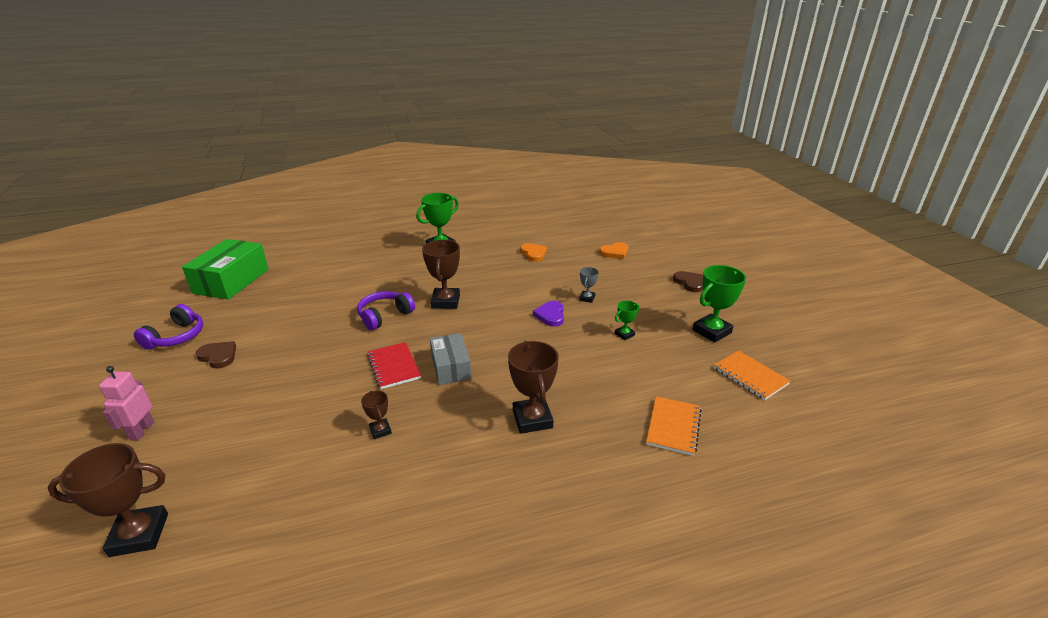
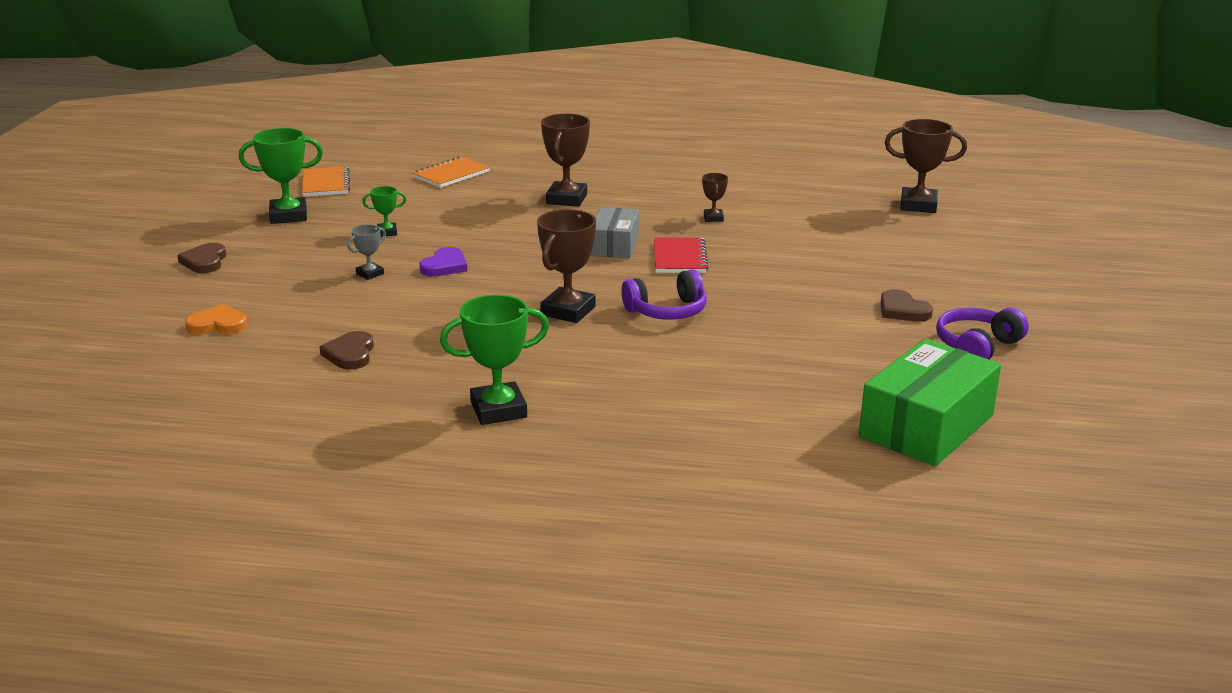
camera: 155 degrees left, 5 degrees down
pink robot [99,366,154,441] -> none
orange heart [520,243,547,262] -> brown heart [319,331,374,370]

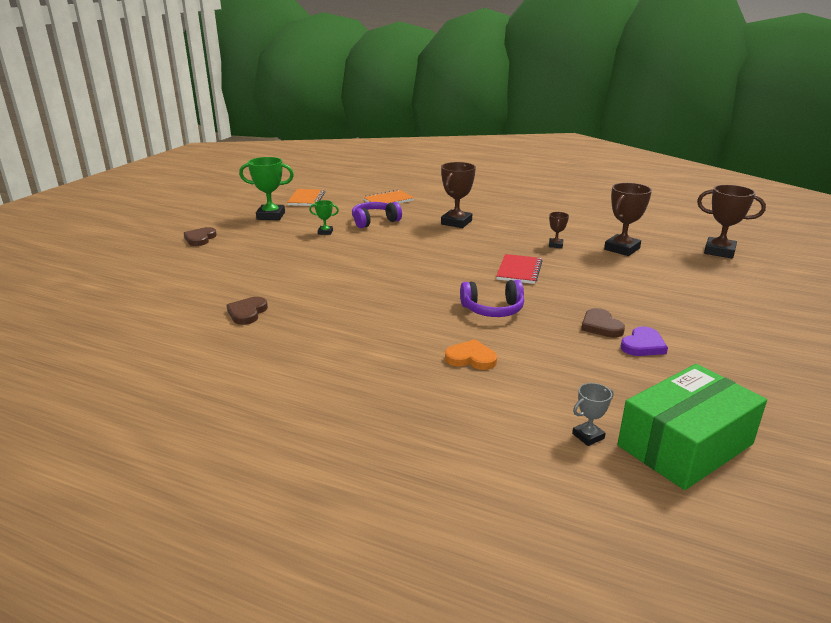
camera: 15 degrees right, 0 degrees up
orange heart [185,304,248,335] -> orange heart moved to [445,339,497,370]
grey trophy [347,224,386,280] -> grey trophy moved to [572,383,614,446]
purple heart [420,247,467,277] -> purple heart moved to [620,326,668,356]
green trophy [440,295,549,425] -> none
brown trophy [537,209,596,323] -> brown trophy moved to [604,183,652,256]
grey box [591,207,639,258] -> none
brown heart [880,289,933,322] -> brown heart moved to [581,308,625,338]
purple headphones [936,307,1029,359] -> purple headphones moved to [352,202,402,228]

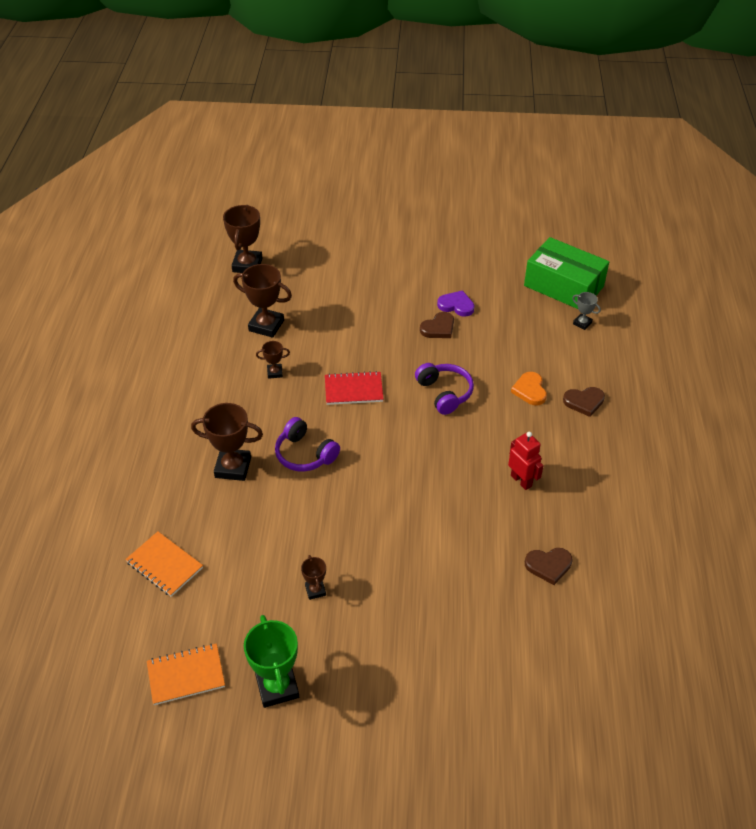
camera: 110 degrees left, 20 degrees up
brown heart [184,227,217,246] -> brown heart moved to [563,387,605,417]
green trophy [309,200,339,235] -> brown trophy [301,555,326,600]
purple headphones [352,202,402,228] -> purple headphones moved to [275,417,340,472]
none -> red robot [508,432,544,490]

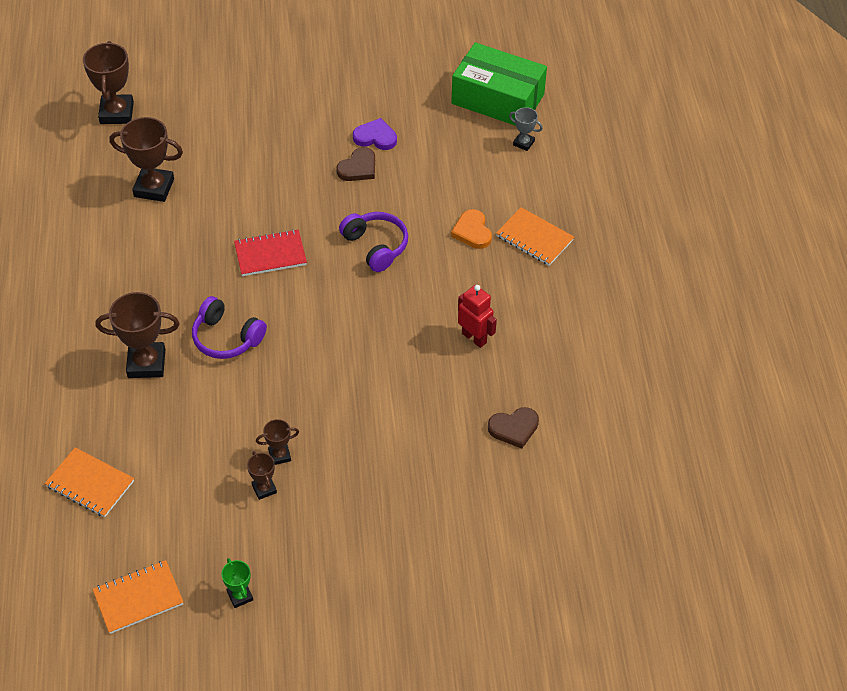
camera: 10 degrees left, 5 degrees up
green trophy [244,615,299,708] -> green trophy [221,558,253,608], size x0.52
brown trophy [256,341,290,379] -> brown trophy moved to [256,419,299,465]
brown heart [563,387,605,417] -> orange notebook [496,207,574,266]

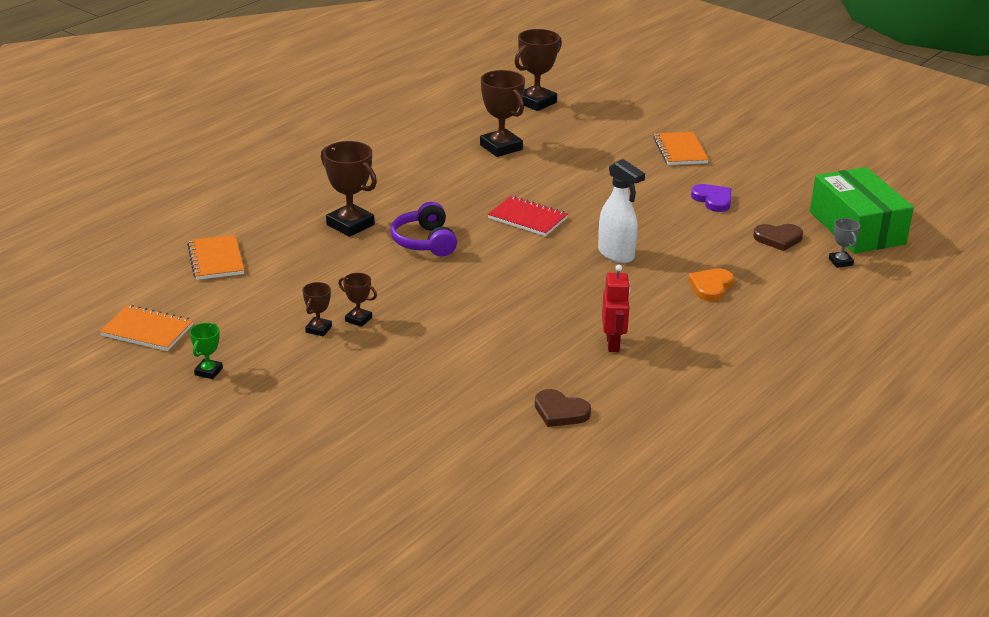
camera: 45 degrees right, 20 degrees down
brown heart [336,147,375,181] -> brown heart moved to [753,224,803,251]
purple headphones [339,212,408,272] -> white spray bottle [598,159,645,263]
orange notebook [496,207,574,266] -> orange notebook moved to [653,132,709,165]

